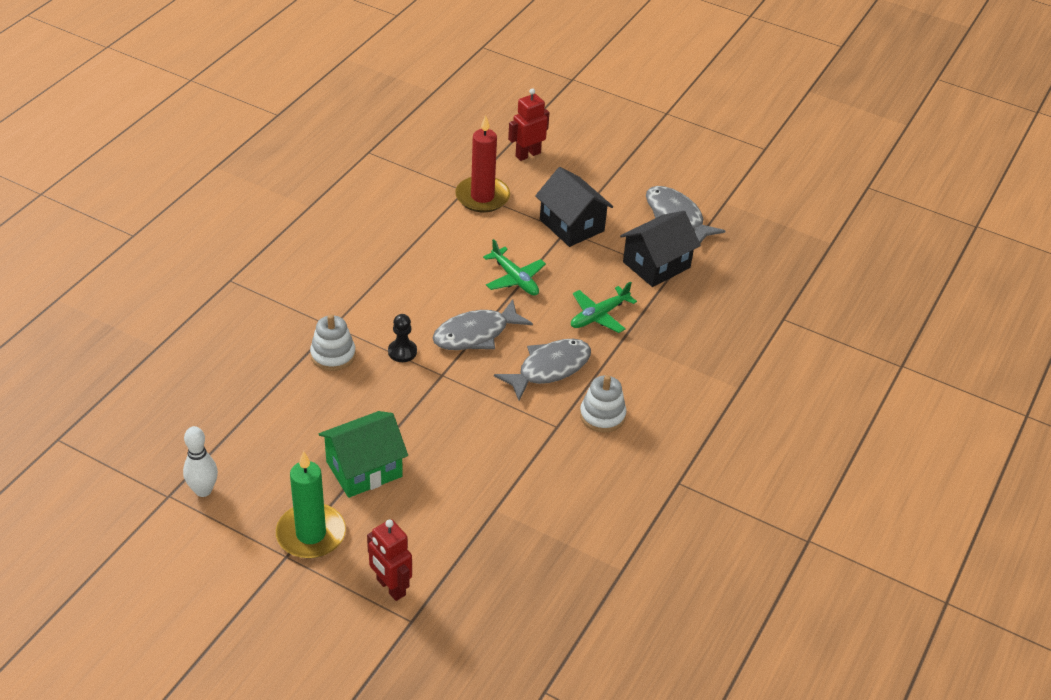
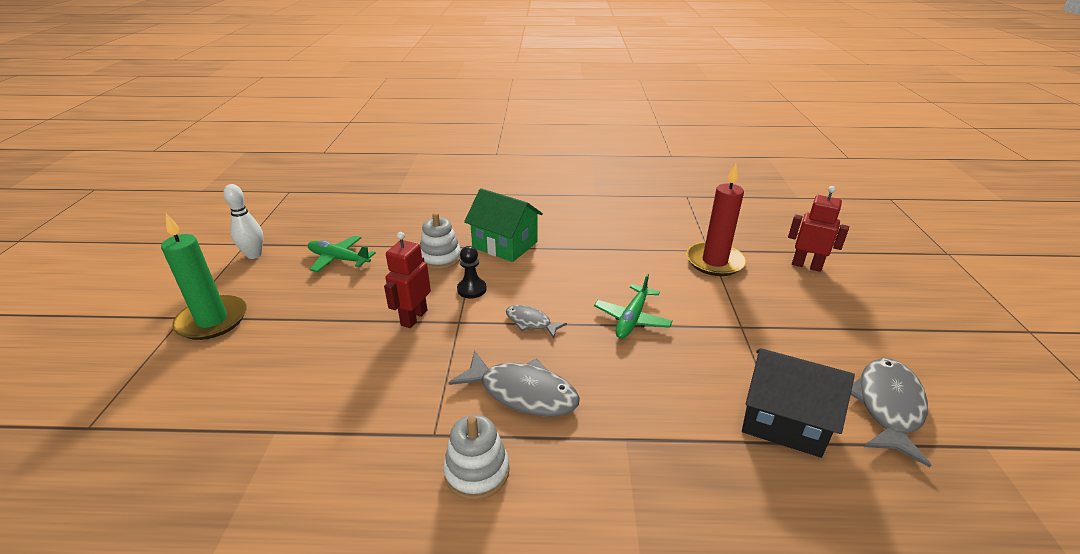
camera: 65 degrees right, 10 degrees down
green house [319,411,408,498] -> green house moved to [464,188,543,262]
red robot [367,519,412,601] -> red robot moved to [384,232,431,328]
grey fish [432,299,533,350] -> grey fish [506,305,567,338], size x0.56
black house [535,167,613,247] -> none
green plane [571,281,637,333] -> green plane moved to [308,236,376,272]

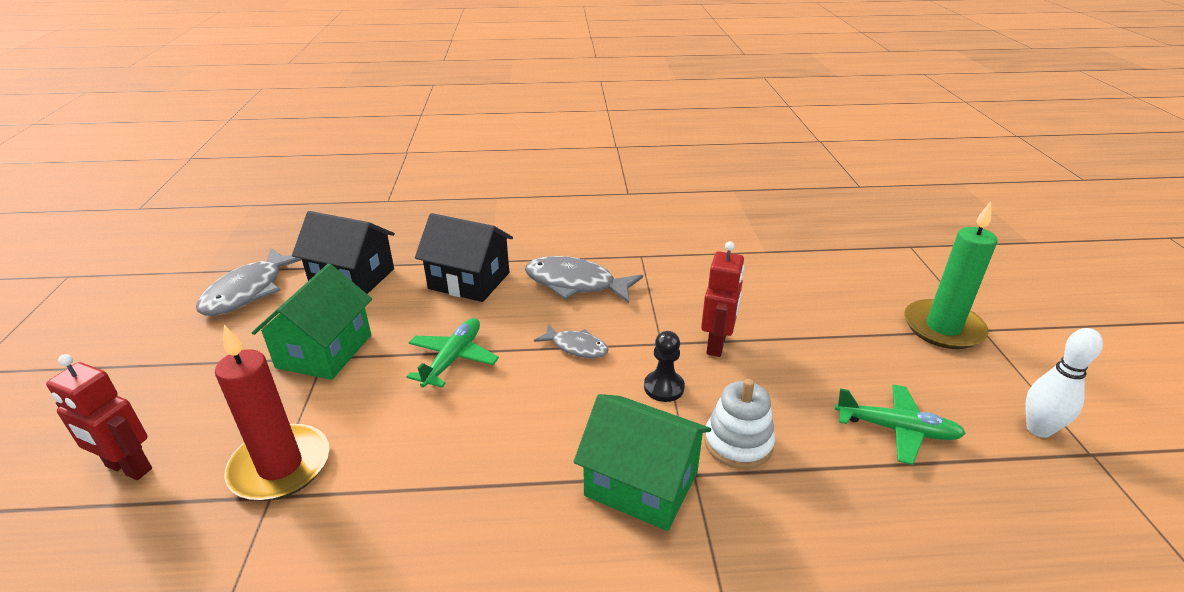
camera: 175 degrees right, 0 degrees up
white stacking toy [443,415,510,500] -> none
none -> green house [252,263,372,380]
none -> black house [415,213,513,302]

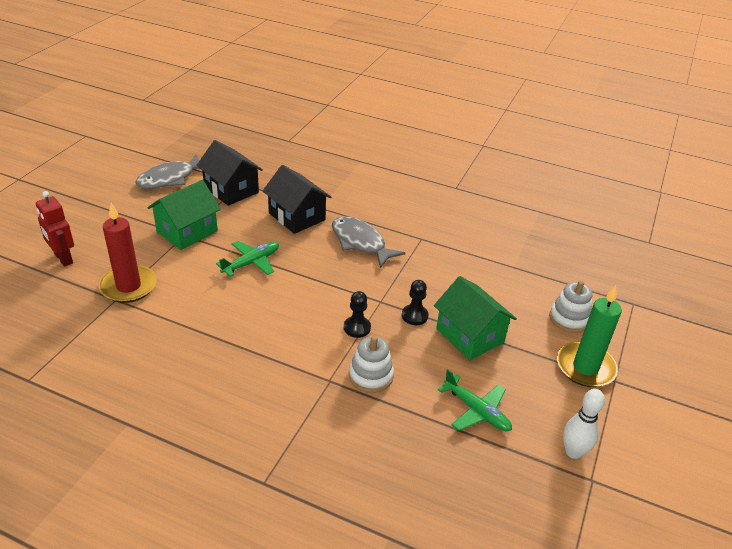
camera: 25 degrees right, 5 degrees up
grey fish [534,325,609,358] -> none
green house [573,394,711,531] -> green house moved to [434,276,517,360]
red robot [701,241,745,357] -> black pawn [402,280,428,325]
none -> white stacking toy [549,280,592,333]

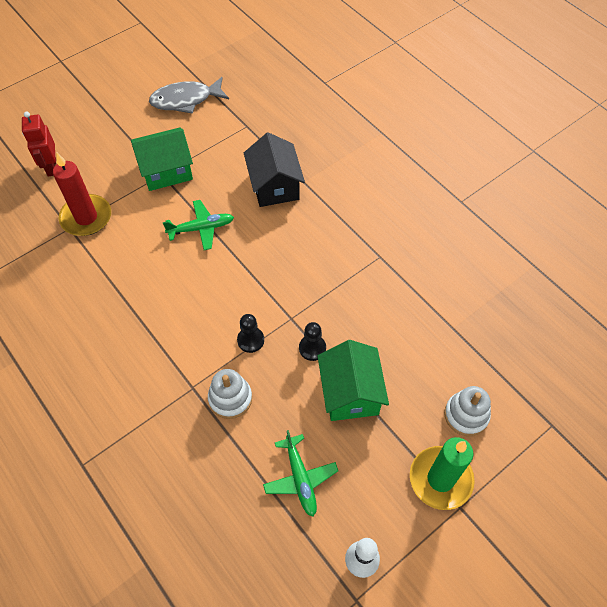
camera: 30 degrees right, 20 degrees up
black house [196,140,263,206] -> none
grey fish [332,216,406,268] -> none

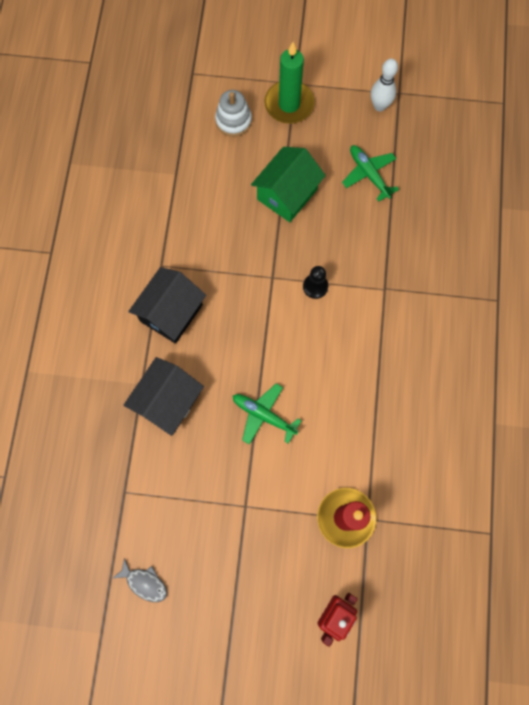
camera: 135 degrees left, 15 degrees up
green house [131,128,193,191] -> none
grey fish [149,77,229,114] -> grey fish [113,558,167,602], size x0.56
white stacking toy [208,369,252,419] -> none
green plane [263,430,338,517] -> green plane turned 60 degrees counterclockwise [342,145,399,201]
black pawn [299,322,326,361] -> none
none -> black house [128,267,206,344]

